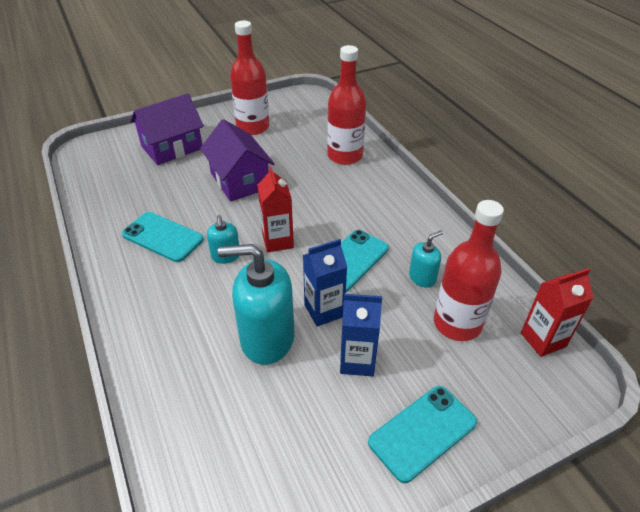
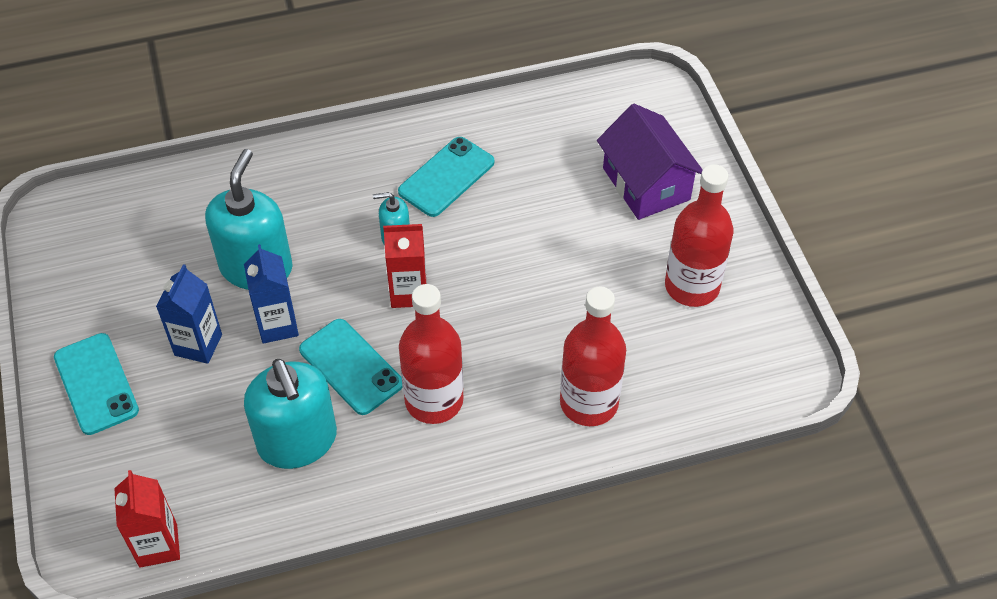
camera: 100 degrees right, 10 degrees up
purple house [200,119,275,202] -> none
turquoise soap dispenser [409,230,443,288] -> turquoise soap dispenser [244,359,337,469], size x2.01
red bottle [434,200,504,341] -> red bottle moved to [399,284,464,424]

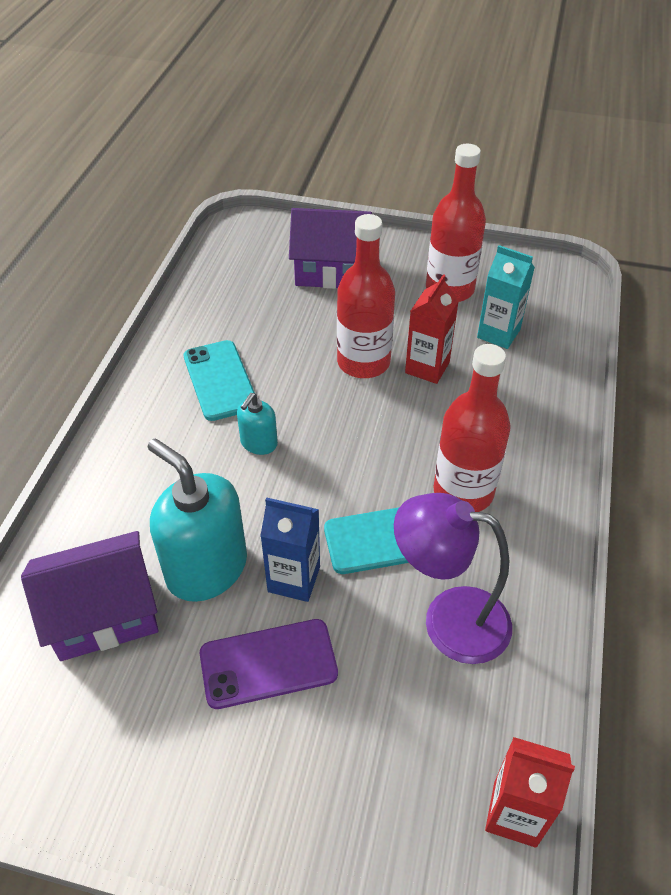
camera: 60 degrees left, 5 degrees down
turquoise phone [54,333,139,435] -> none
blue carton [156,264,222,364] -> purple phone [200,619,338,709]
turquoise soap dispenser [244,359,337,469] -> purple lamp [394,493,512,664]
red carton [383,224,427,308] -> red carton moved to [405,274,459,384]
red bottle [560,286,626,426] -> red bottle moved to [337,214,395,378]
none -> purple house [21,531,158,661]
none -> turquoise carton [477,245,535,349]

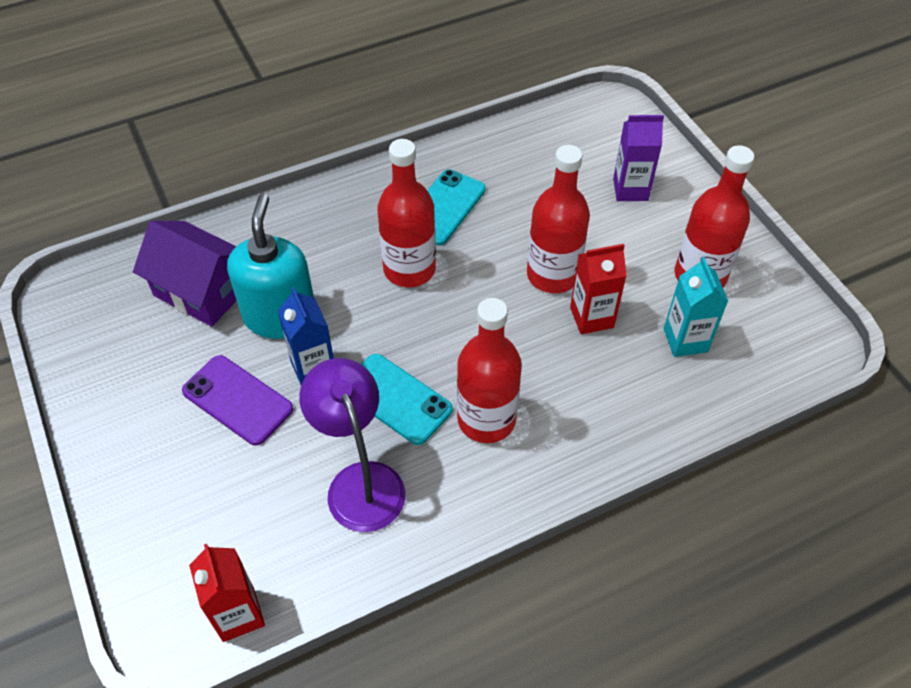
camera: 50 degrees right, 5 degrees up
turquoise soap dispenser [237,393,278,455] -> red bottle [377,139,436,287]
purple house [289,208,372,289] -> purple carton [613,115,664,201]

